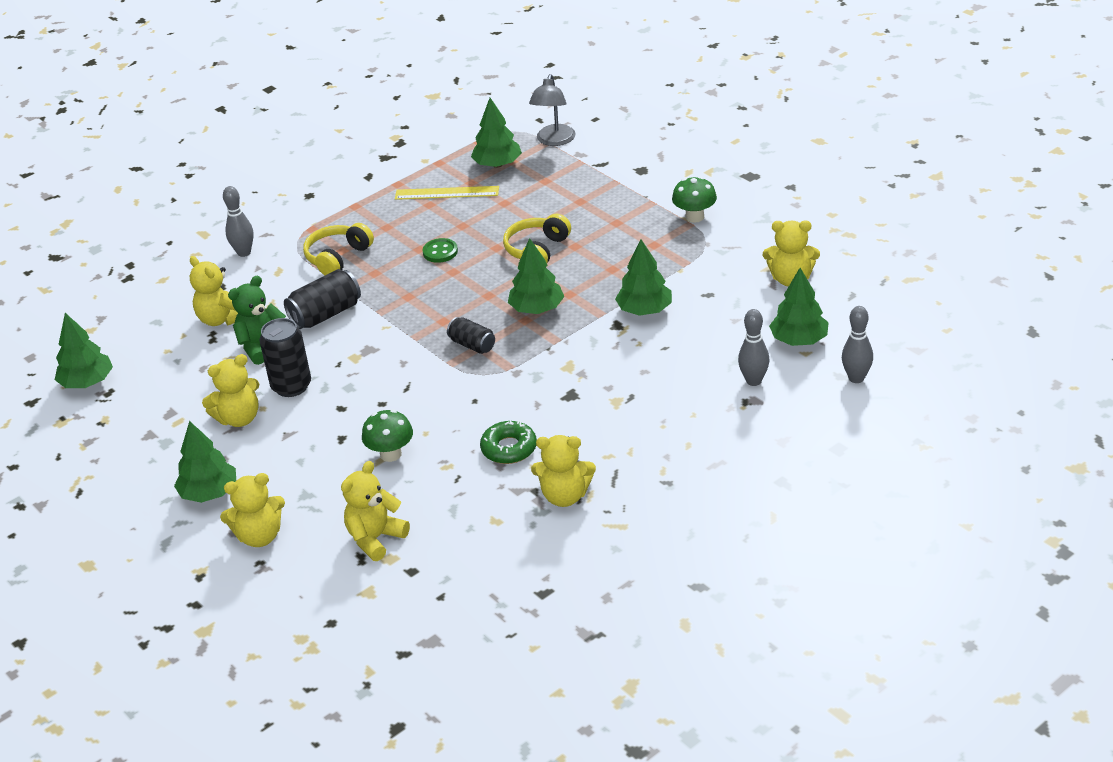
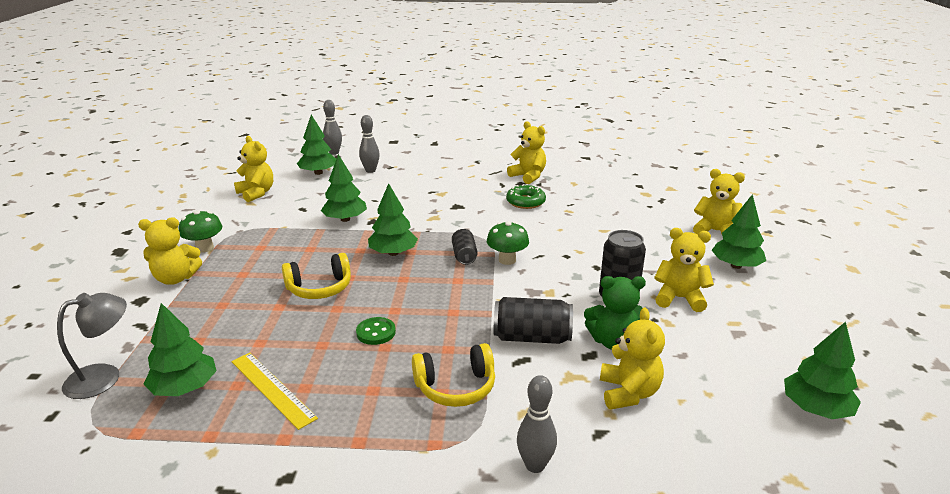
camera: 140 degrees left, 10 degrees down
yellow teddy bear [341,461,410,561] -> yellow teddy bear moved to [138,217,202,285]
green mushroom [362,409,413,462] -> green mushroom moved to [487,221,529,265]

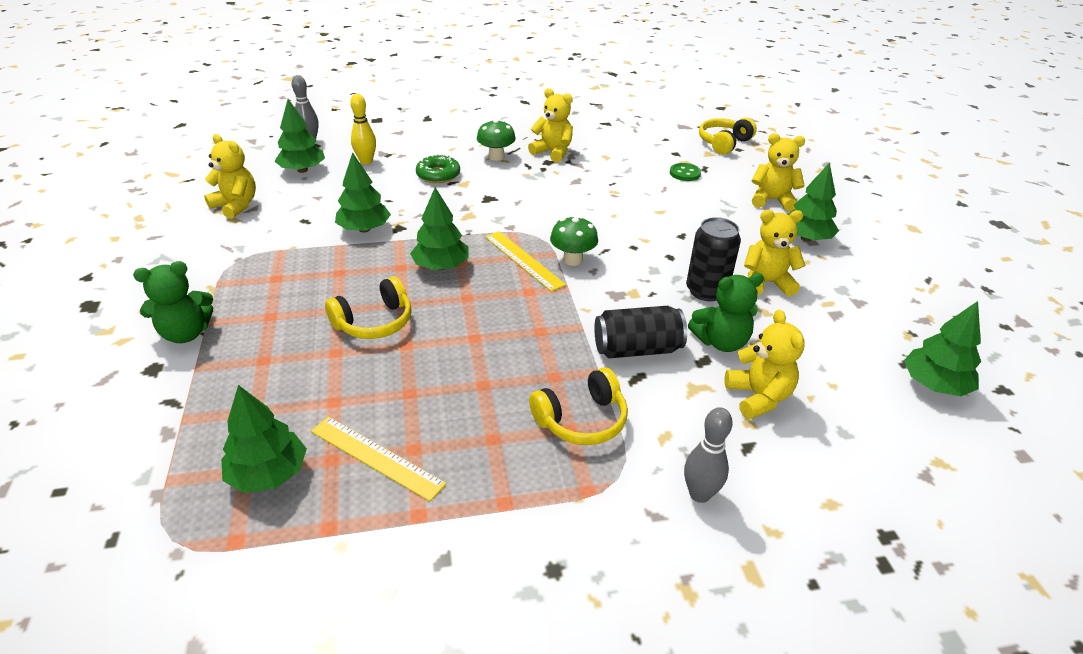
camera: 15 degrees left, 10 degrees up
grey lamp [57,293,127,399] -> none
yellow teddy bear [138,217,202,285] -> green teddy bear [133,261,213,343]
green mushroom [179,210,222,253] -> green mushroom moved to [477,119,516,161]
green button [356,317,396,345] -> green button moved to [670,163,701,181]
grey bowling pin [359,115,380,173] -> yellow bowling pin [350,94,376,164]
black can [452,229,478,265] -> yellow ruler [485,231,566,292]
green donut [506,184,546,209] -> green donut moved to [416,154,460,183]
none -> yellow headphones [699,118,757,155]

